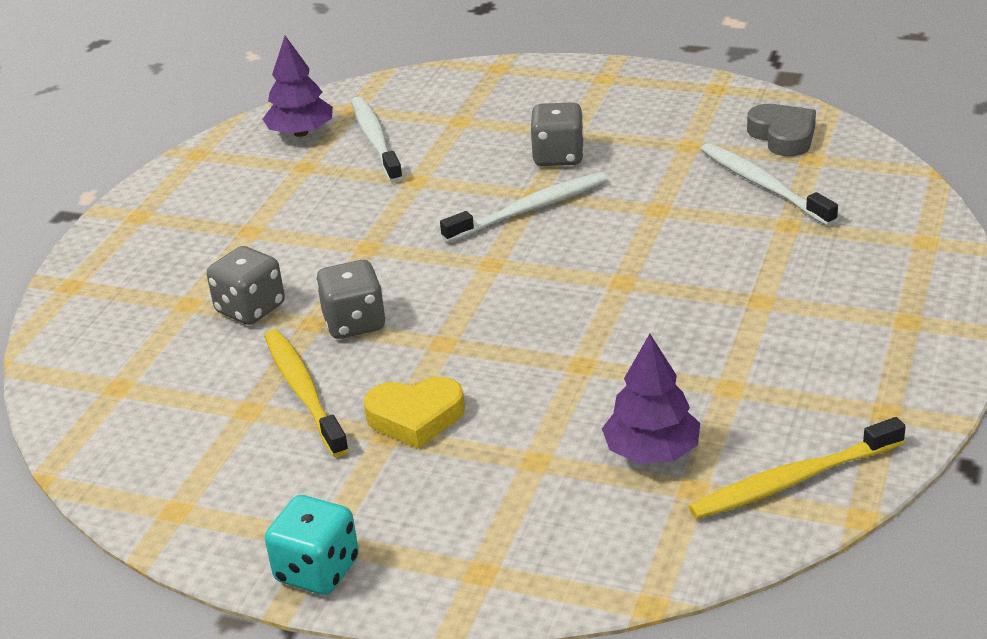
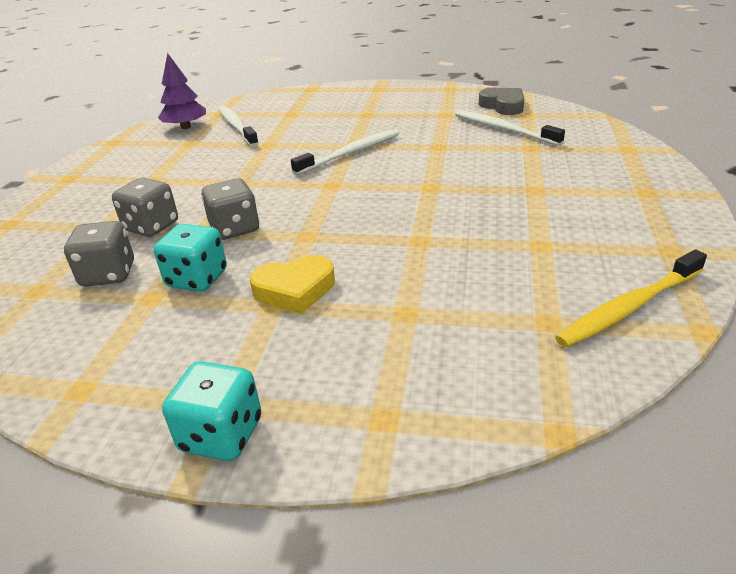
camera: 10 degrees left, 0 degrees up
yellow toothbrush [264,329,349,457] -> turquoise dice [154,224,227,292]
grey dice [530,102,584,166] -> grey dice moved to [64,221,134,287]
purple tree [602,334,700,464] -> none

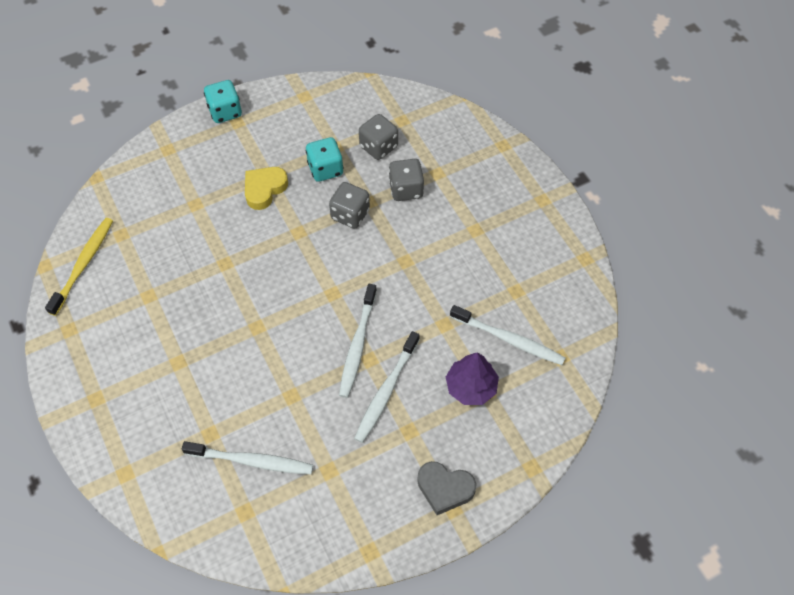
camera: 140 degrees right, 25 degrees up
purple tree [158,53,206,129] -> purple tree moved to [446,353,499,405]
grey heart [479,88,524,115] -> grey heart moved to [417,461,476,515]
none -> white toothbrush [354,331,420,443]

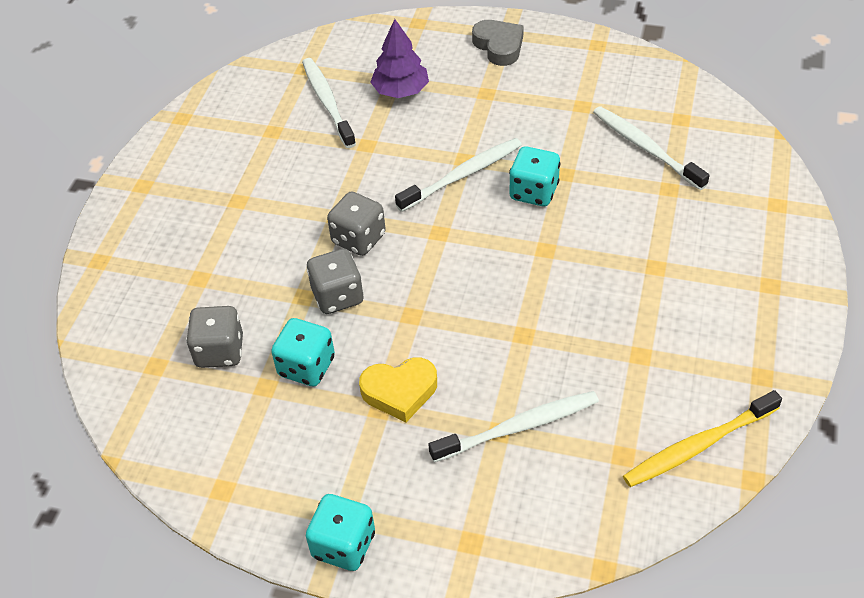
camera: 135 degrees left, 10 degrees down
white toothbrush [354,331,420,443] -> white toothbrush moved to [428,391,599,462]
grey dice [389,159,424,201] -> grey dice moved to [327,192,386,256]
none -> turquoise dice [509,146,560,206]

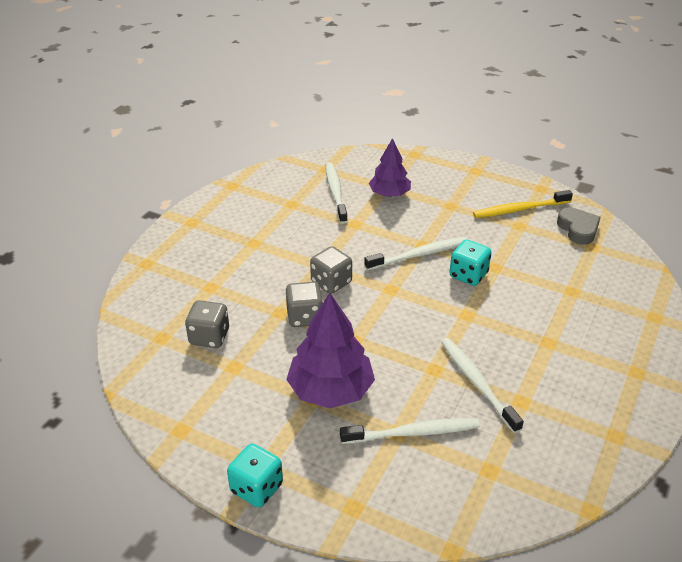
camera: 10 degrees right, 10 degrees down
turquoise dice [271,318,335,386] -> none
yellow heart [359,358,437,422] -> purple tree [286,293,375,408]
grey heart [472,20,524,66] -> grey heart moved to [557,207,601,245]
white toothbrush [593,106,710,190] -> white toothbrush moved to [441,338,524,433]
yellow toothbrush [623,390,782,487] -> yellow toothbrush moved to [473,190,573,218]

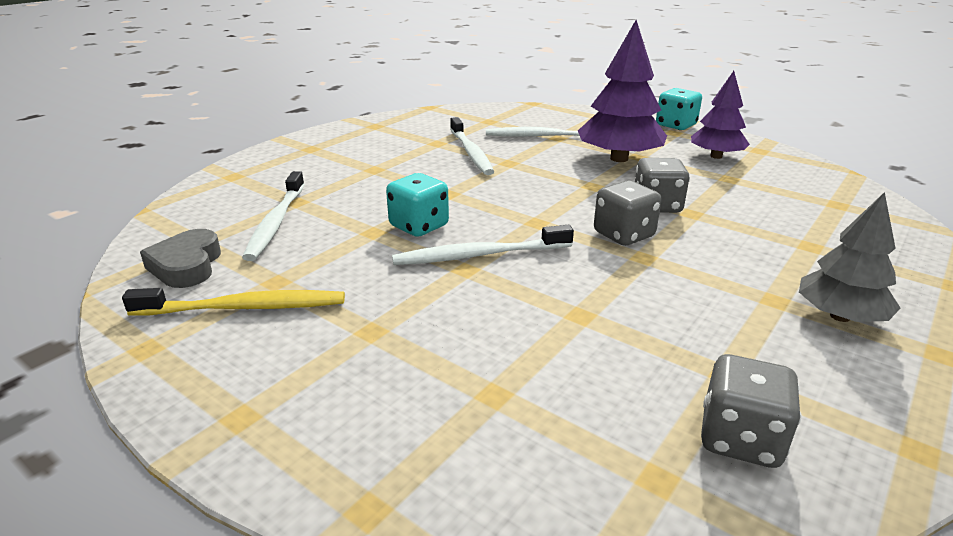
camera: 170 degrees left, 10 degrees down
grey dice [185,300,229,348] -> grey dice moved to [701,354,802,468]
white toothbrush [326,162,348,224] -> white toothbrush moved to [242,171,305,261]
purple tree [369,138,411,197] -> purple tree moved to [691,71,750,159]
none -> grey tree [799,192,901,322]

